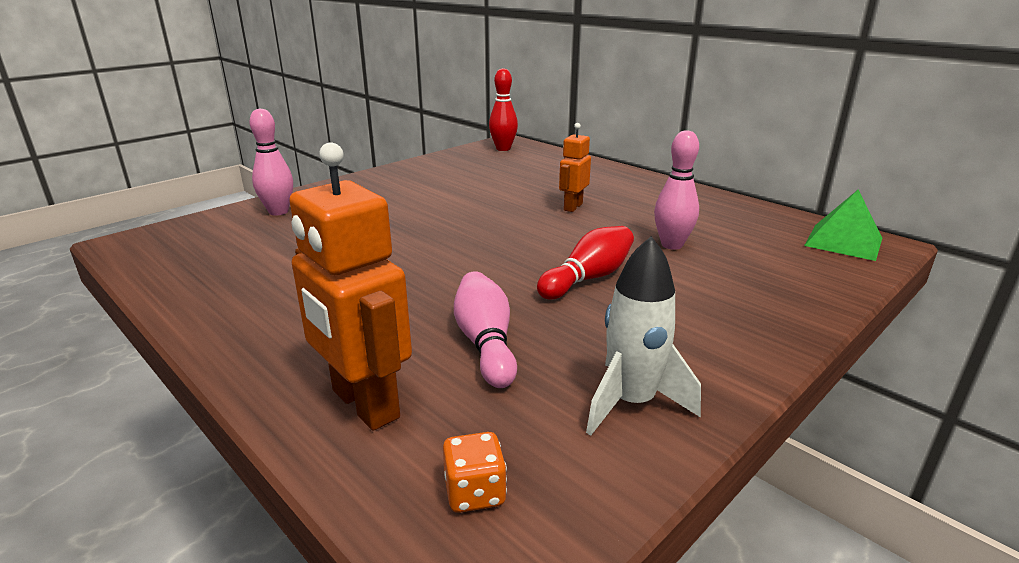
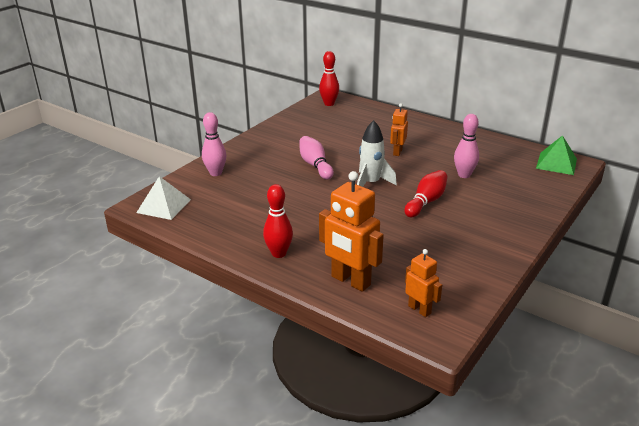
camera: 10 degrees left, 5 degrees up
orange dice [443,432,507,513] -> orange robot [405,249,442,317]
pink bowling pin [454,271,517,388] -> pink bowling pin moved to [299,136,334,179]
white rocket [586,236,701,436] -> white rocket moved to [357,120,397,187]
none -> white pyramid [136,176,191,220]
none -> red bowling pin [263,184,293,258]

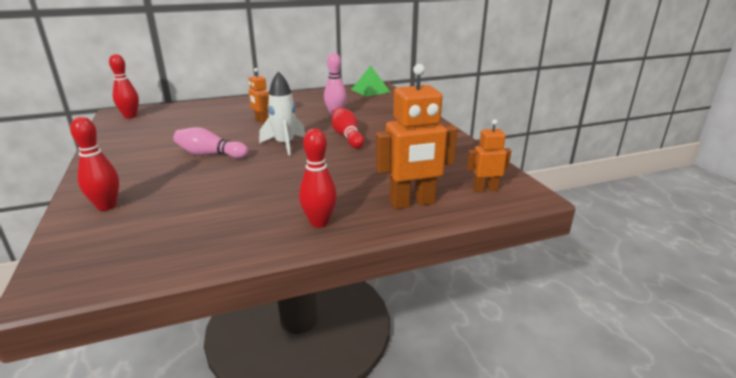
camera: 55 degrees left, 5 degrees down
white pyramid [136,176,191,220] -> none
pink bowling pin [202,112,226,176] -> red bowling pin [70,117,119,211]

